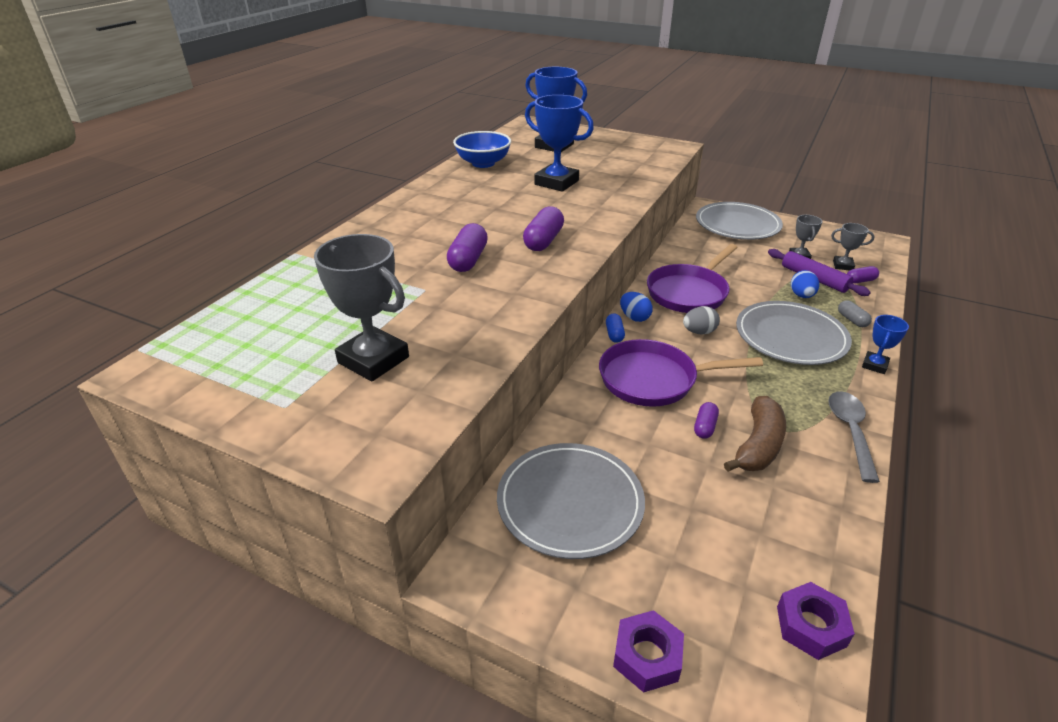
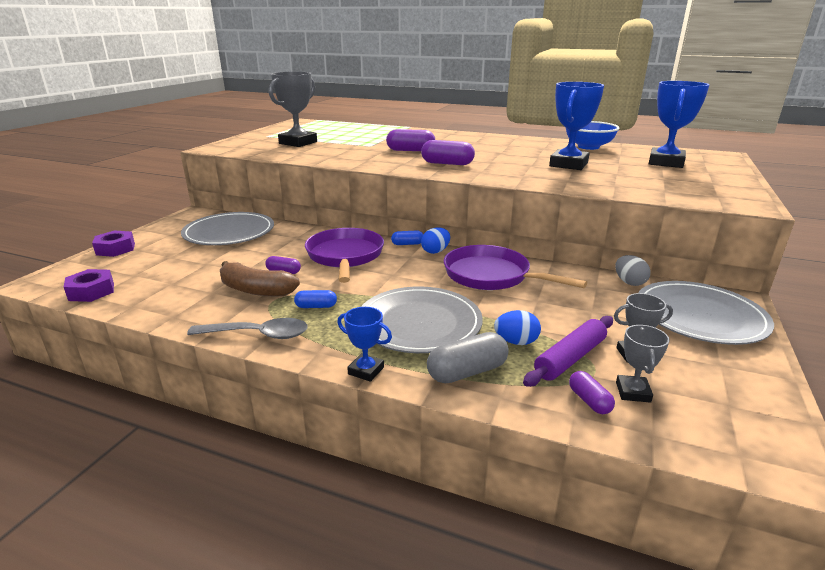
camera: 85 degrees right, 10 degrees down
grey egg [683,306,720,335] -> grey egg moved to [615,255,651,286]
grey capsule [838,300,872,327] -> grey capsule [427,332,509,383], size x1.71
none -> blue capsule [294,290,337,308]

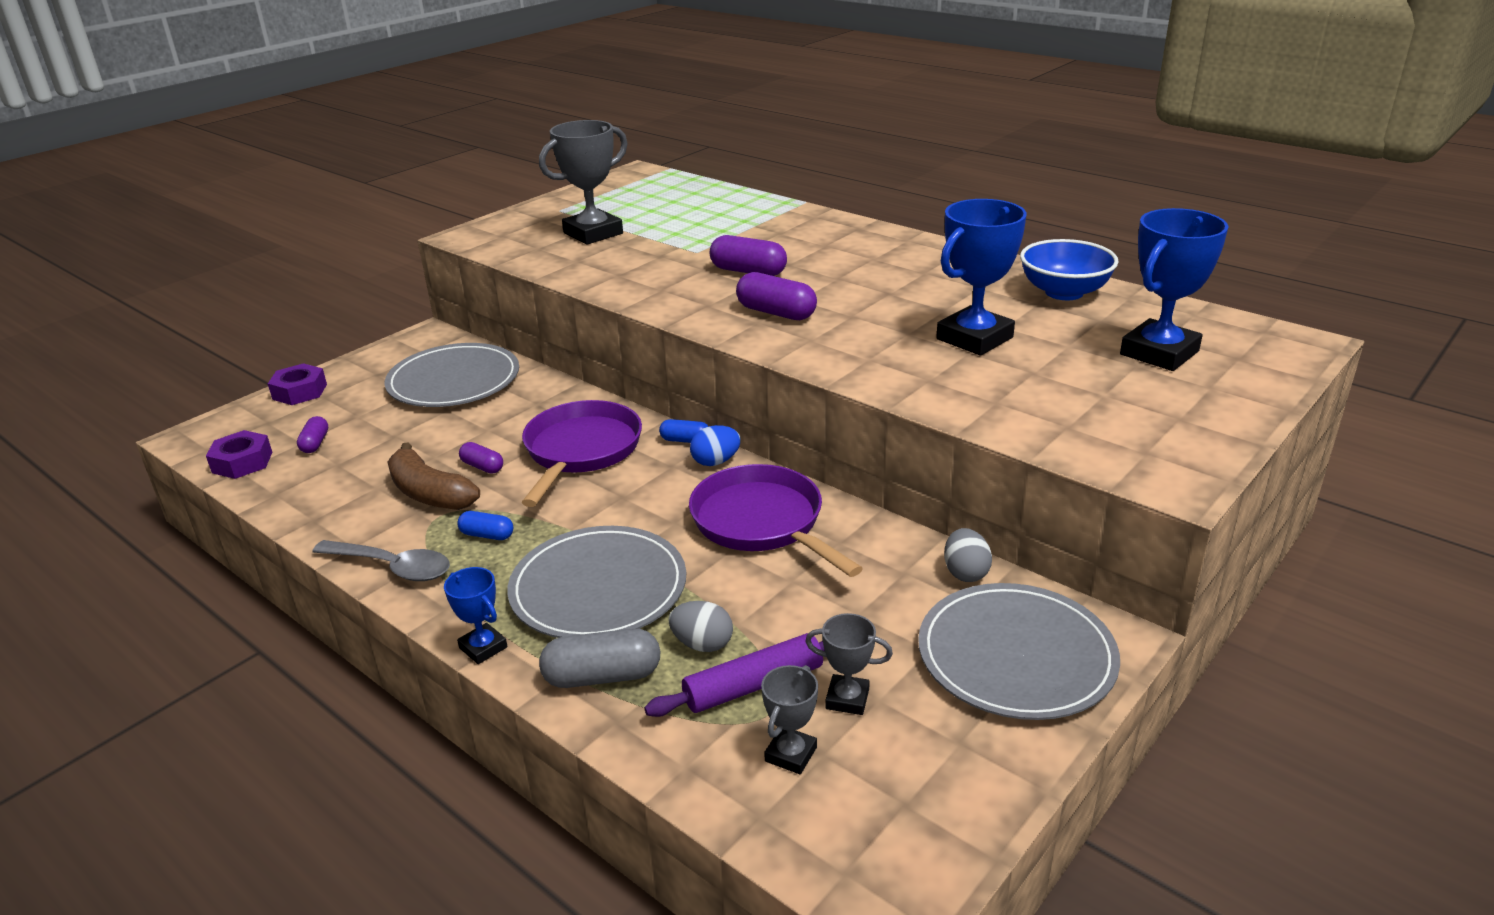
camera: 20 degrees right, 5 degrees up
blue egg [494,310,541,345] -> grey egg [668,601,733,652]
purple capsule [569,371,615,414] -> purple capsule moved to [297,416,328,453]

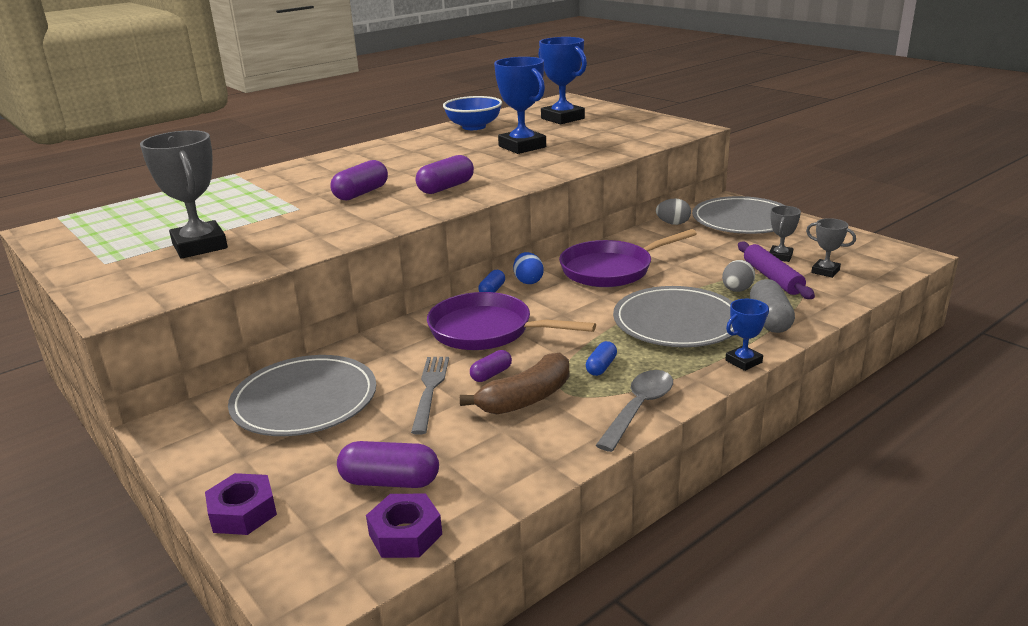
camera: 80 degrees left, 5 degrees down
purple capsule [297,416,328,453] -> purple capsule [337,441,439,488], size x1.71
none -> grey fork [411,357,449,435]

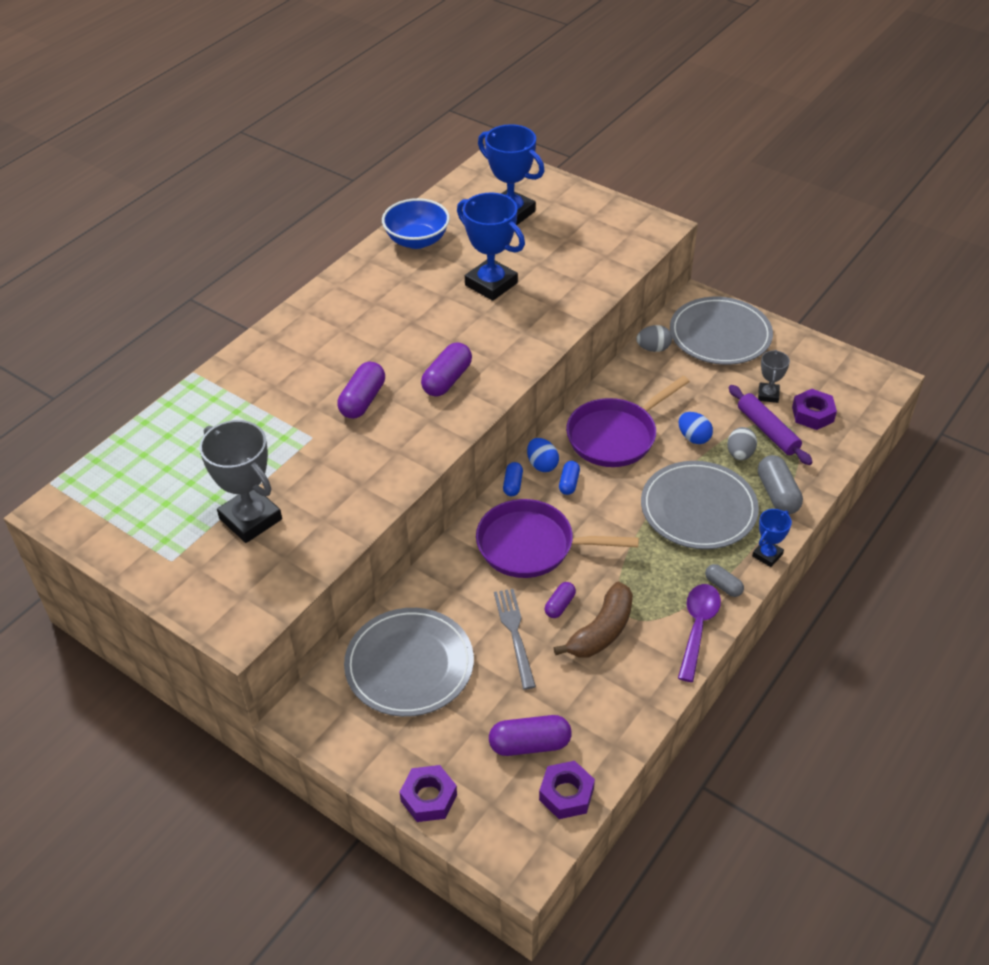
camera: 15 degrees left, 20 degrees up
blue capsule [586,341,617,376] -> blue capsule moved to [559,461,580,495]
grey spoon [596,370,673,452] -> purple spoon [678,584,721,682]
grey trophy [806,218,856,278] -> purple nut [792,389,837,430]
none -> blue egg [679,412,713,444]
none -> grey capsule [705,564,744,597]

